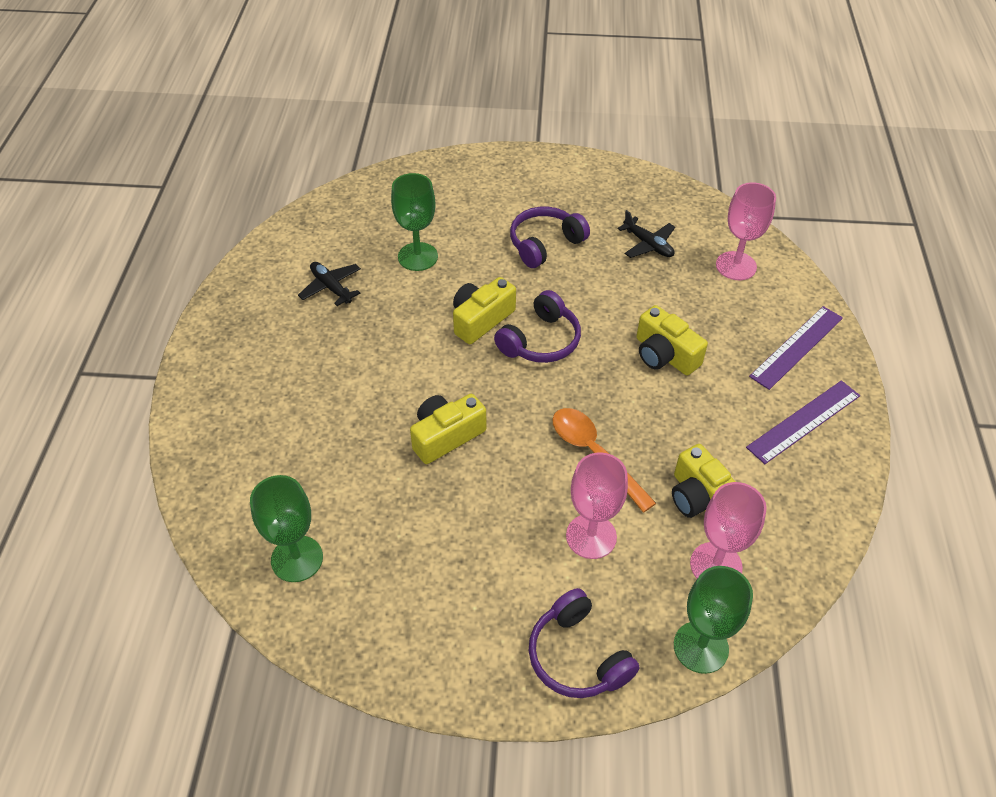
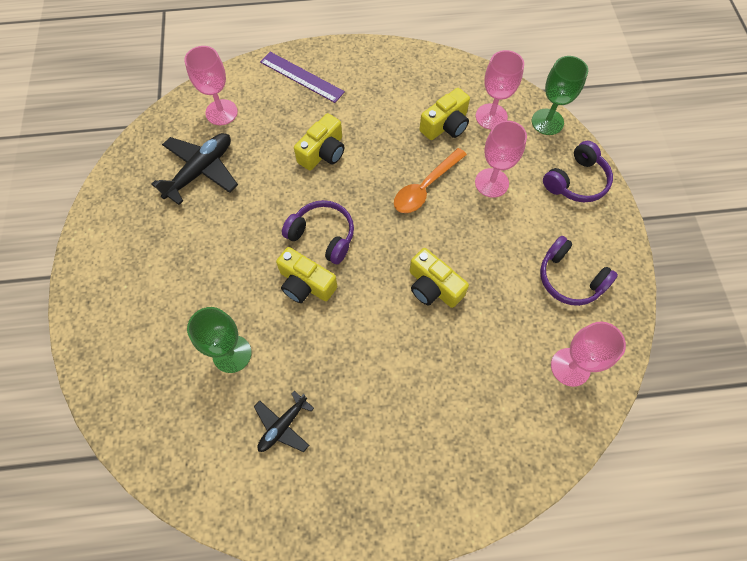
camera: 100 degrees left, 15 degrees up
green goblet [250,475,323,582] -> pink goblet [551,321,626,387]
purple headphones [510,207,590,268] -> purple headphones moved to [540,236,618,306]
black plane [617,210,675,258] -> black plane [151,133,238,205], size x1.66
purple ruler [746,380,860,464] -> none

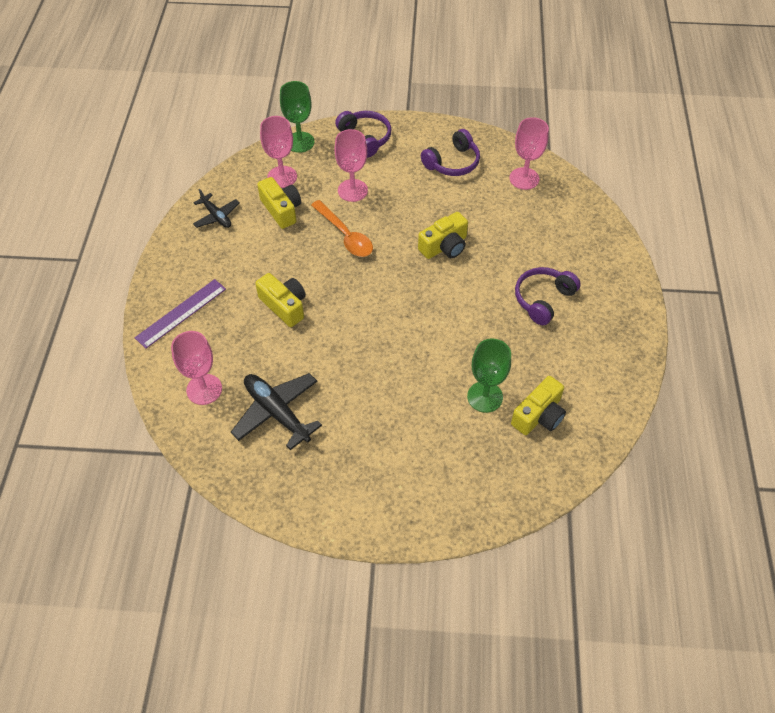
camera: 80 degrees left, 10 degrees down
black plane [254,391,314,452] -> black plane moved to [193,189,240,228]
yellow camera [276,247,337,303] -> yellow camera moved to [511,376,566,435]
purple headphones [282,200,354,264] -> purple headphones moved to [515,267,581,325]

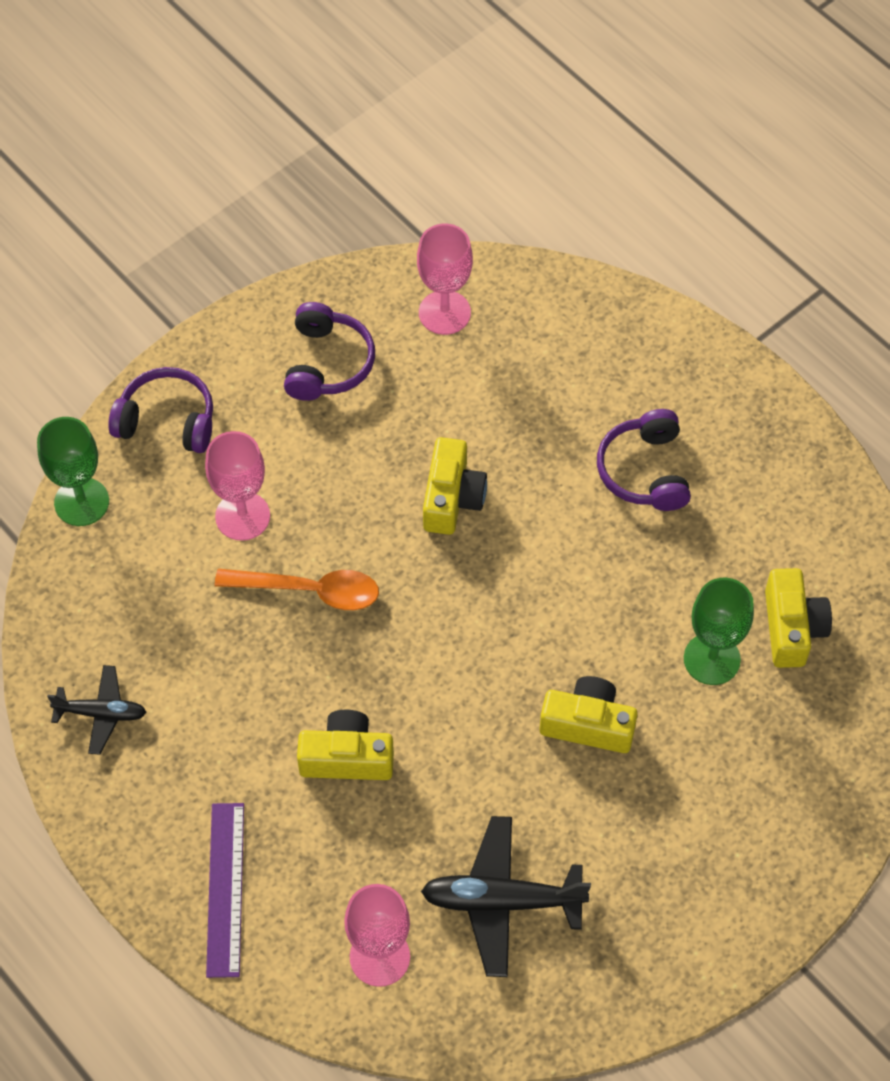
camera: 45 degrees left, 5 degrees up
yellow camera [257,177,301,229] -> yellow camera moved to [540,676,638,753]
pink goblet [260,116,297,188] -> none

